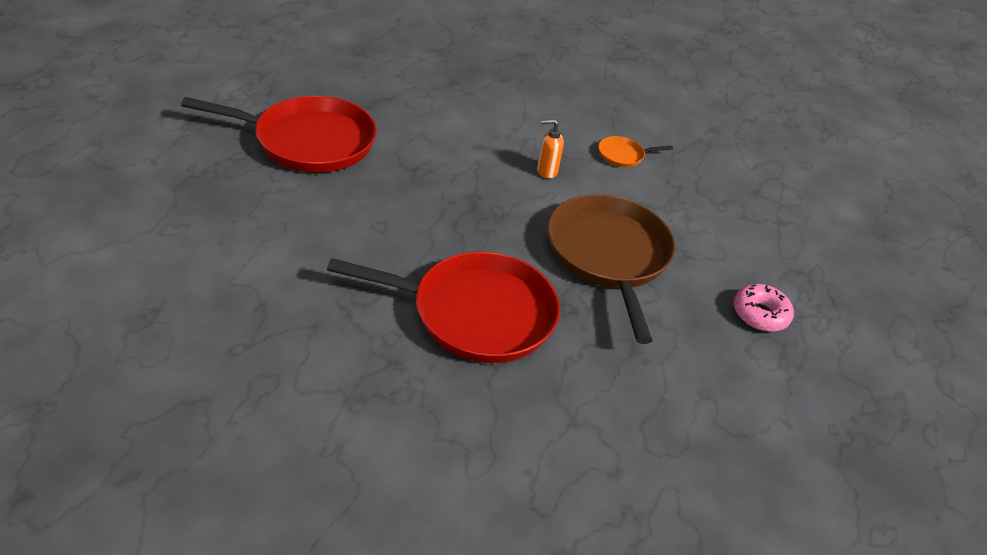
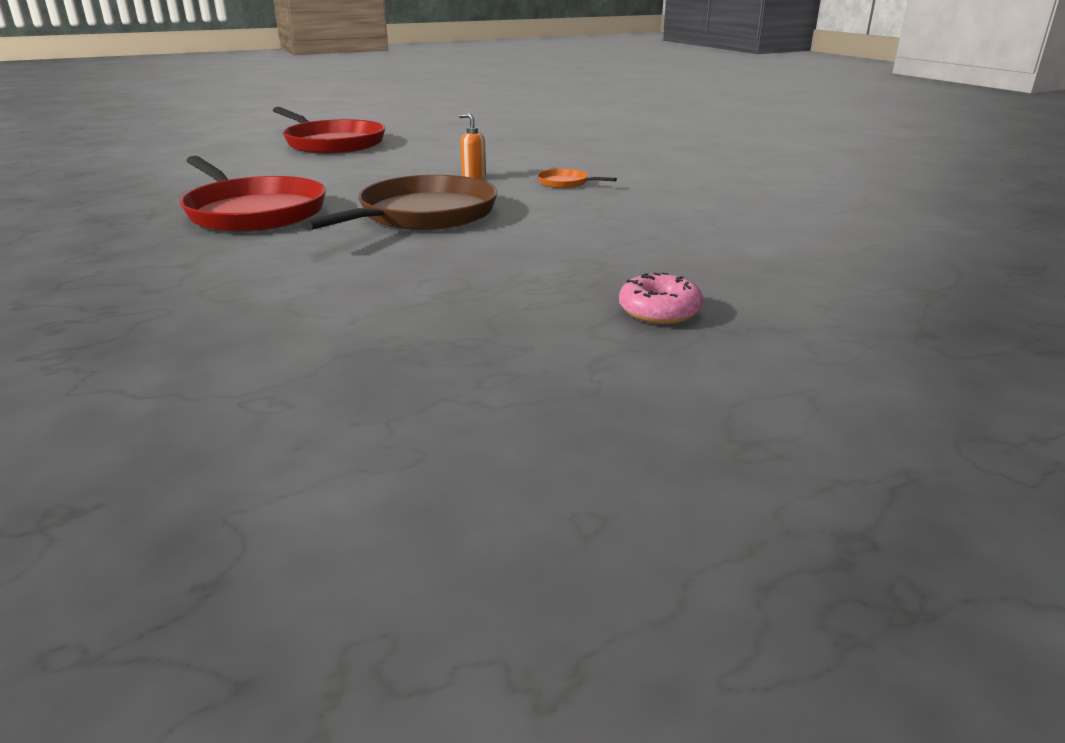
camera: 45 degrees right, 15 degrees down
pink donut [734,284,794,332] -> pink donut moved to [619,272,703,324]

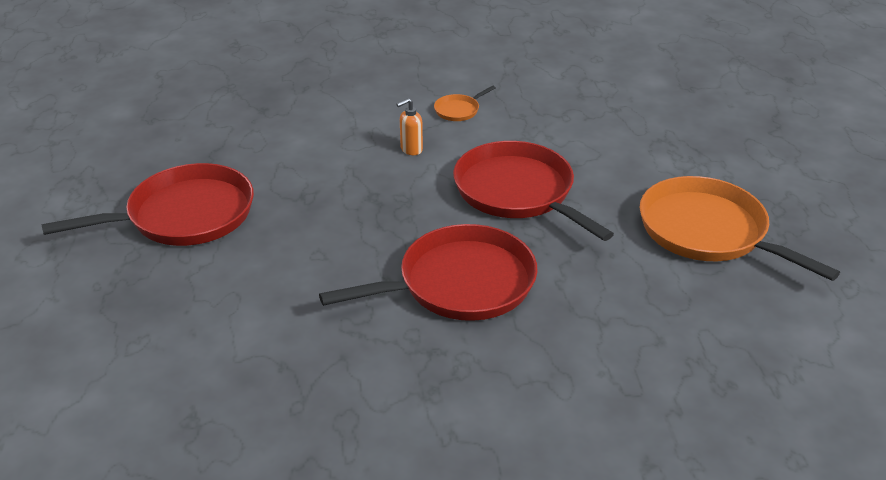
camera: 70 degrees left, 10 degrees up
brown pan [300,175,497,230] -> red pan [453,141,614,241]
pink donut [619,272,703,324] -> none
none -> orange pan [640,176,840,281]

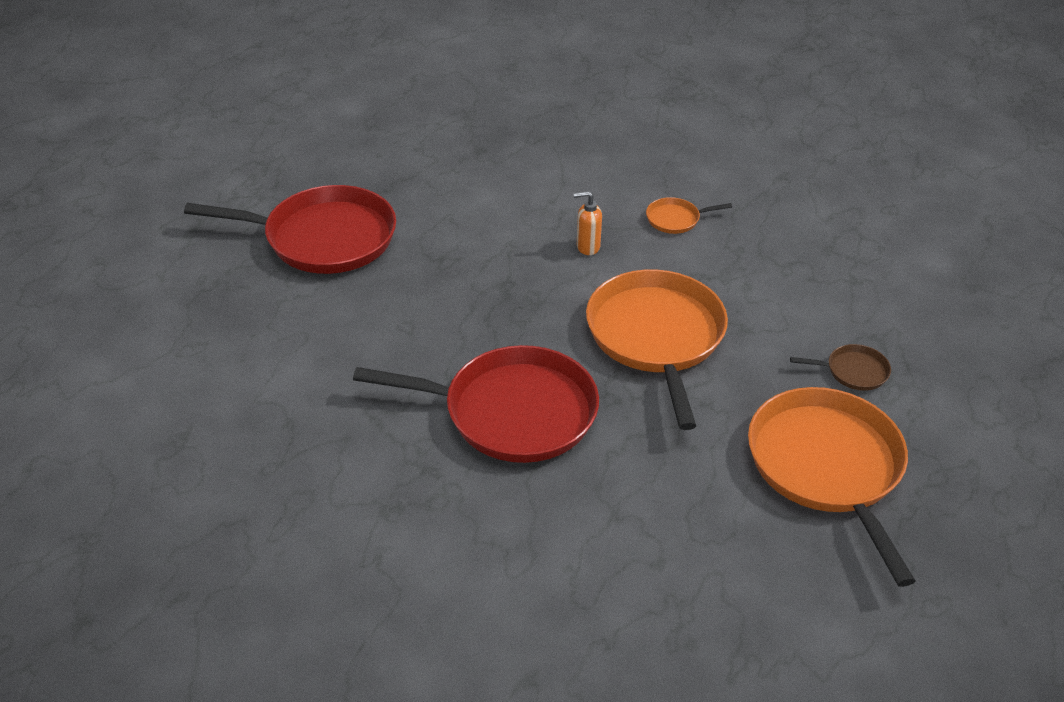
camera: 30 degrees right, 5 degrees up
red pan [453,141,614,241] -> orange pan [586,269,728,430]
none -> brown pan [790,344,891,391]

